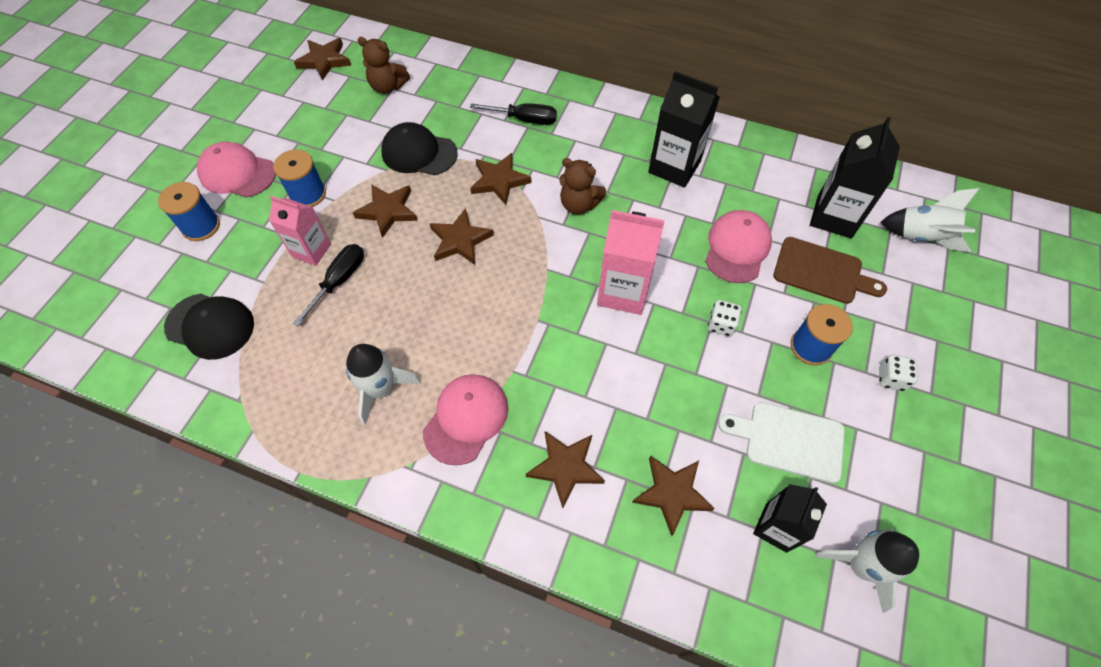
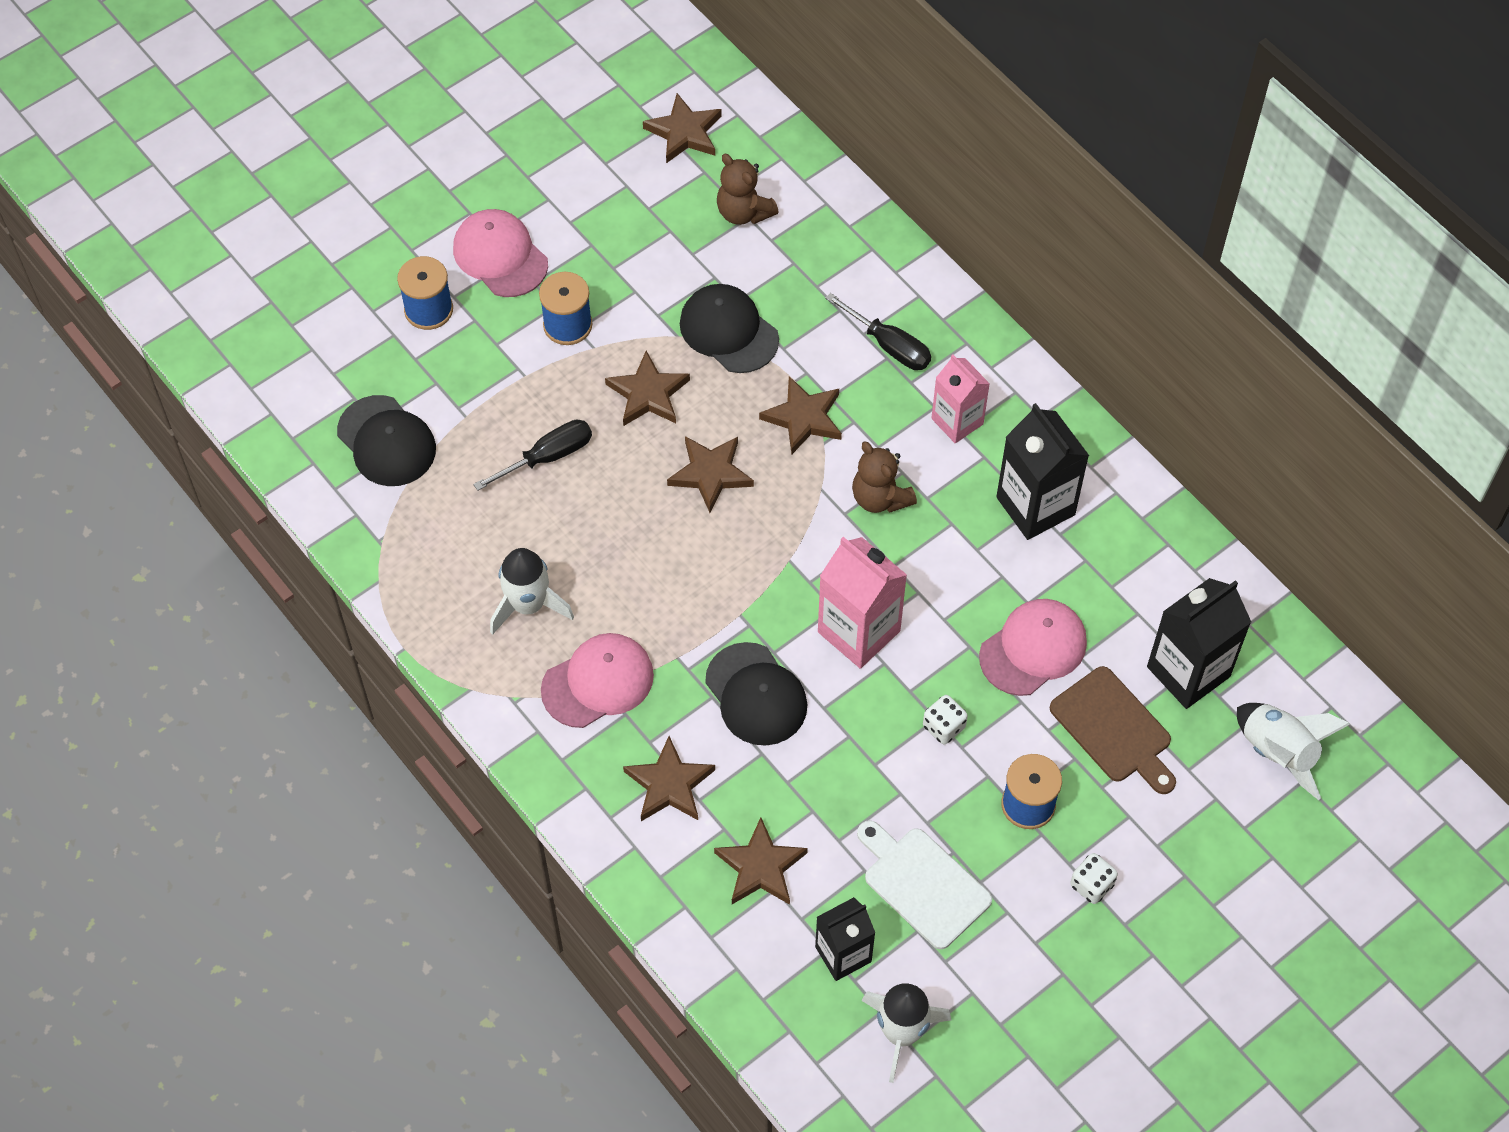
camera: 30 degrees right, 0 degrees up
pink carton [269,196,331,266] -> pink carton moved to [931,354,990,443]
none -> black cap [705,642,807,746]

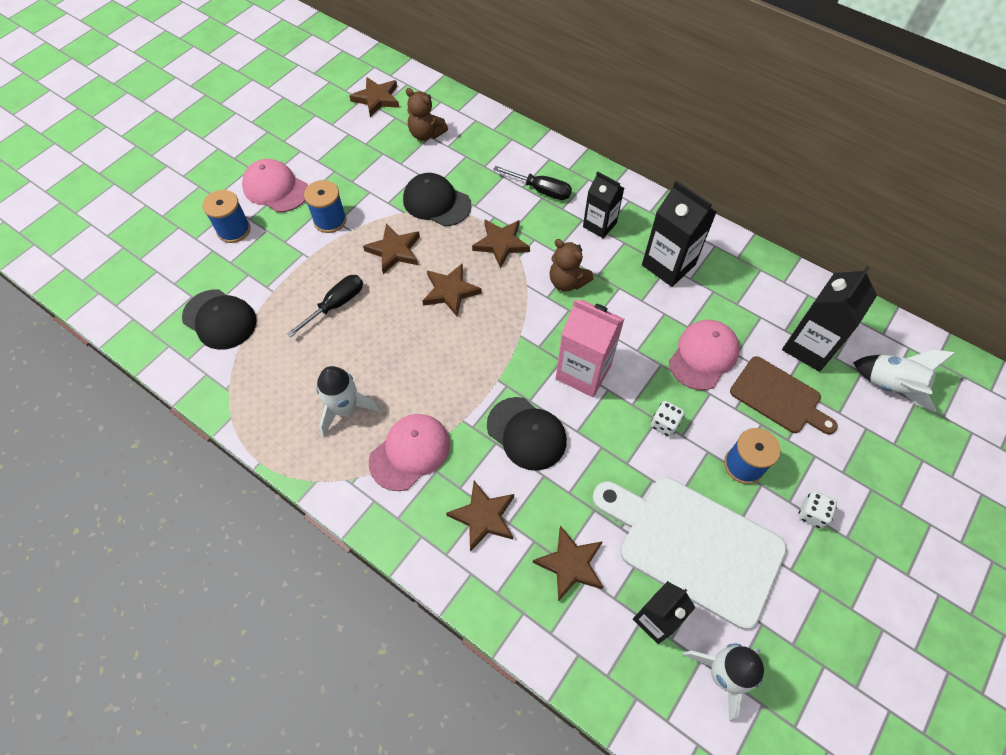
camera: 15 degrees left, 0 degrees up
white cutting board [857,820,992,949] -> white cutting board [592,477,787,630], size x1.66
pink carton [931,354,990,443] -> black carton [583,171,624,238]

